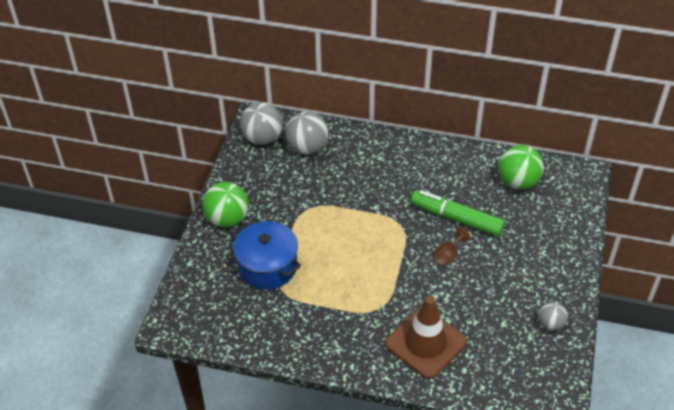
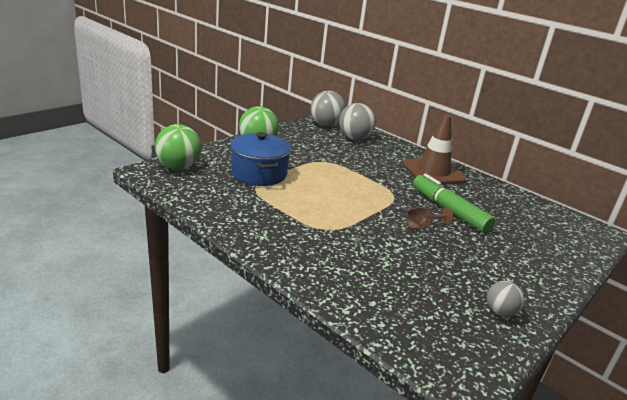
camera: 25 degrees right, 20 degrees down
brown traffic cone [385,296,467,379] -> brown traffic cone moved to [402,114,467,185]
green ball [499,145,544,190] -> green ball moved to [155,124,201,170]

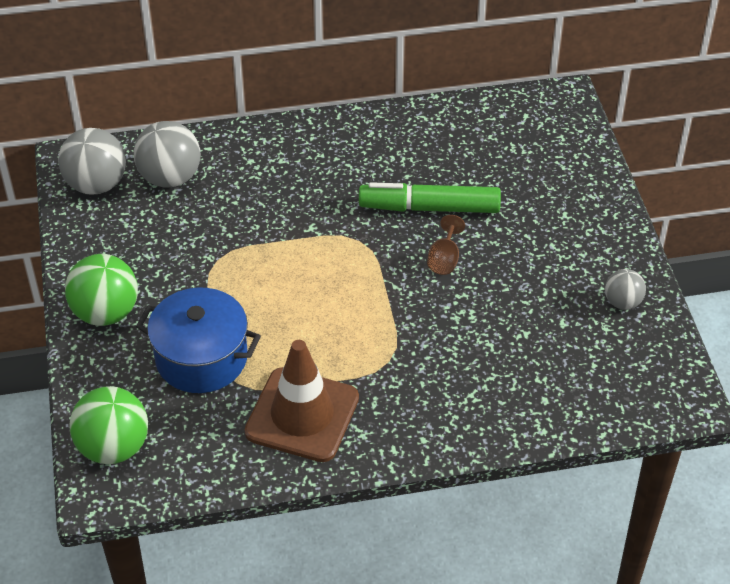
camera: 50 degrees left, 20 degrees up
brown traffic cone [402,114,467,185] -> brown traffic cone moved to [245,340,359,462]

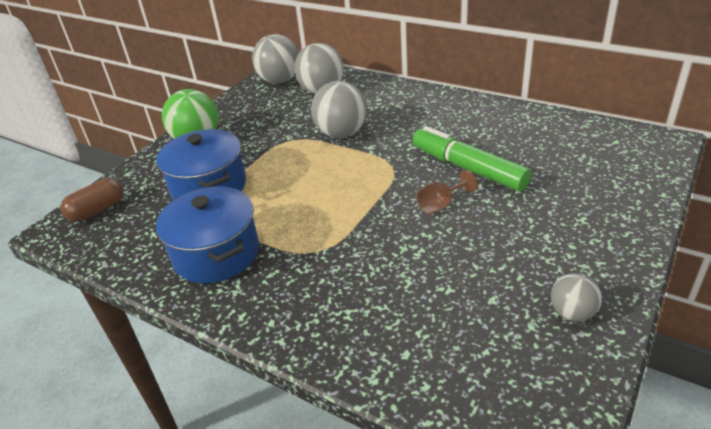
camera: 45 degrees right, 10 degrees down
green ball [69,386,148,464] -> brown capsule [61,178,123,222]
brown traffic cone [245,340,359,462] -> blue pot [156,187,259,283]
none -> grey ball [311,81,367,138]

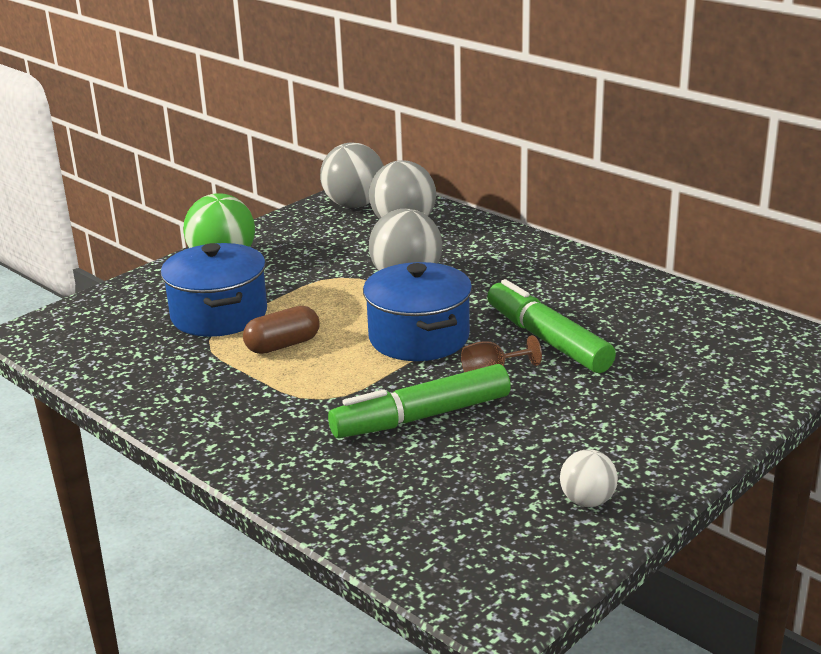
camera: 10 degrees right, 10 degrees down
brown capsule [61,178,123,222] -> brown capsule moved to [243,306,319,354]
blue pot [156,187,259,283] -> blue pot moved to [363,262,472,361]
grey ball [551,273,602,321] -> white ball [560,449,618,507]
none -> green marker [328,364,511,438]

